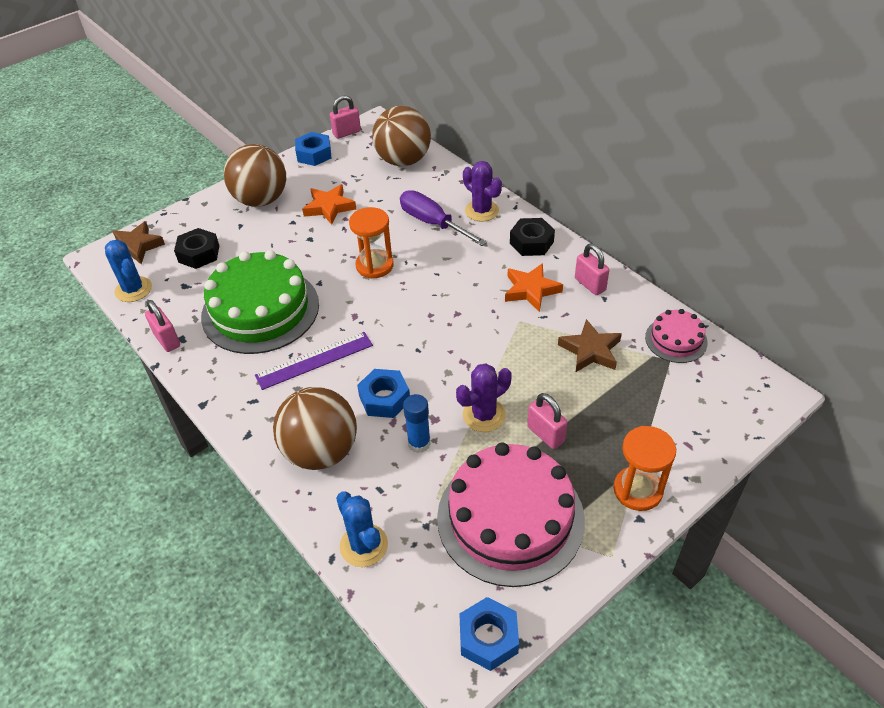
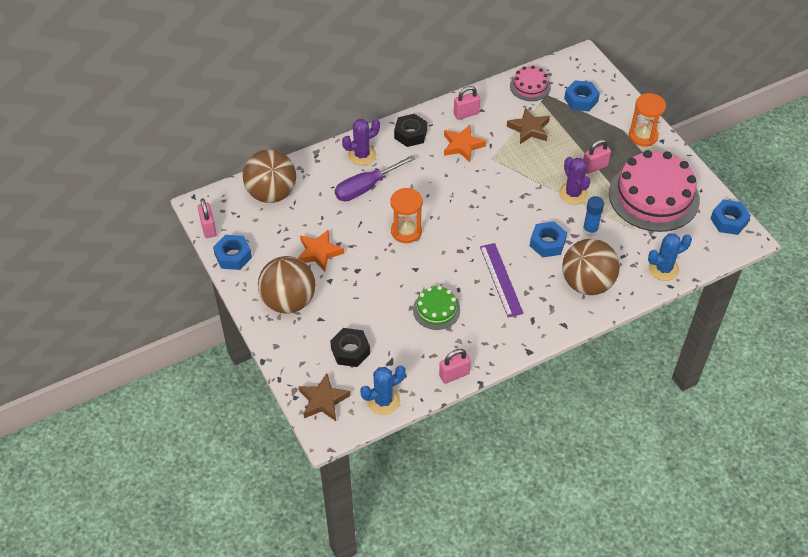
camera: 80 degrees left, 5 degrees up
green cake [201,250,319,354] -> green cake [413,286,460,330], size x0.49
none -> blue nut [564,80,600,111]

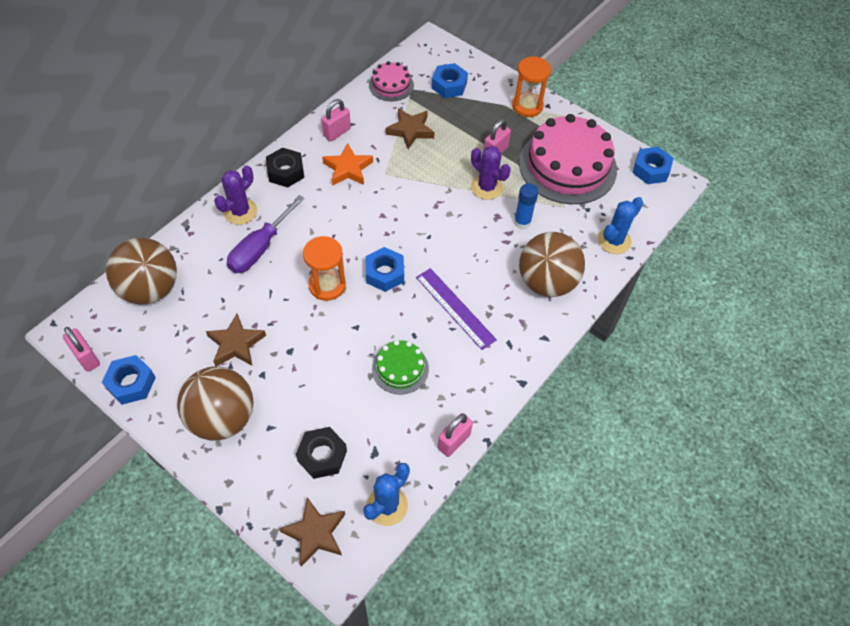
camera: 25 degrees left, 5 degrees up
orange star [298,230,344,271] -> brown star [206,314,266,366]
blue nut [530,222,567,257] -> blue nut moved to [366,247,404,292]

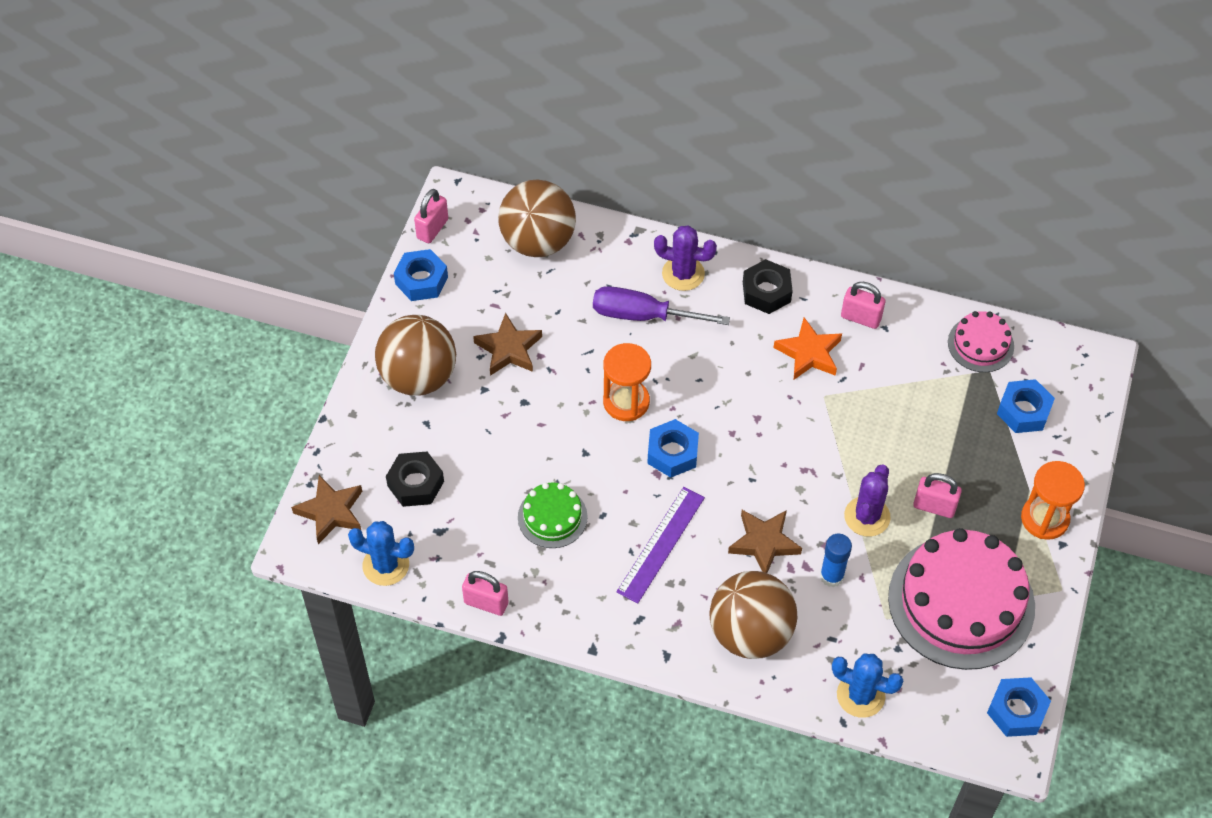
camera: 70 degrees right, 0 degrees up
brown star [386,108,434,149] -> brown star moved to [728,510,802,573]

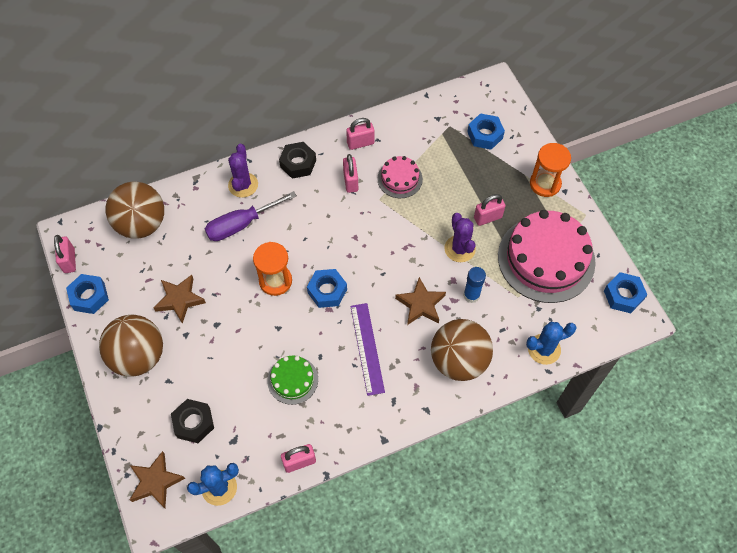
camera: 40 degrees left, 5 degrees up
purple cactus [654,225,717,291] -> purple cactus turned 60 degrees counterclockwise [228,144,258,198]
orange star [773,317,842,380] -> pink padlock [343,154,358,193]
pink cake [948,311,1014,372] -> pink cake moved to [377,156,423,198]

